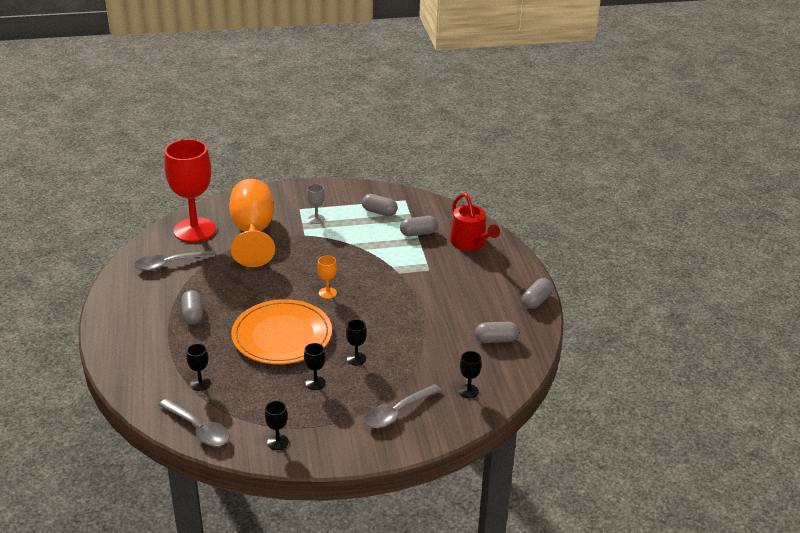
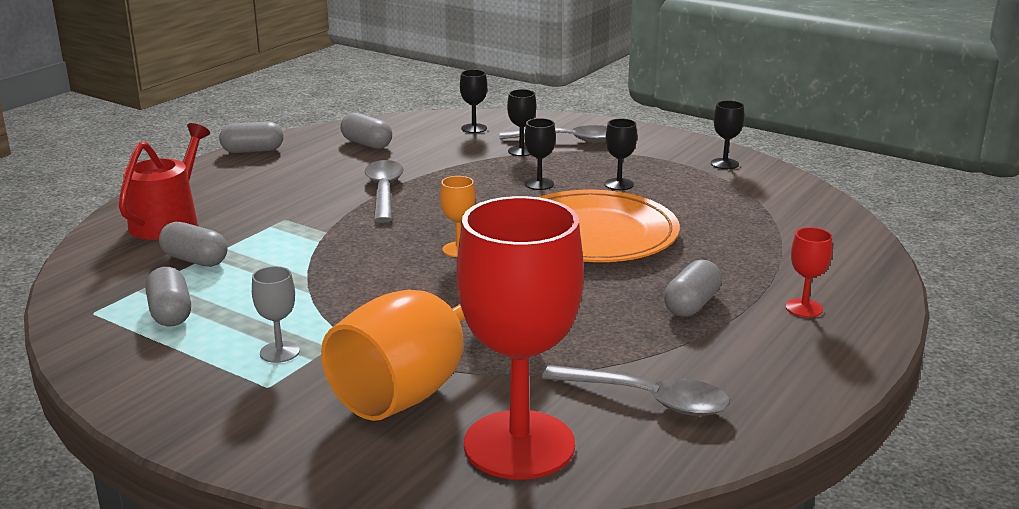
camera: 135 degrees left, 10 degrees down
grey spoon [159,399,230,446] -> grey spoon moved to [365,160,404,223]
black goblet [186,344,211,391] -> black goblet moved to [507,89,536,156]
none -> red goblet [785,227,832,317]

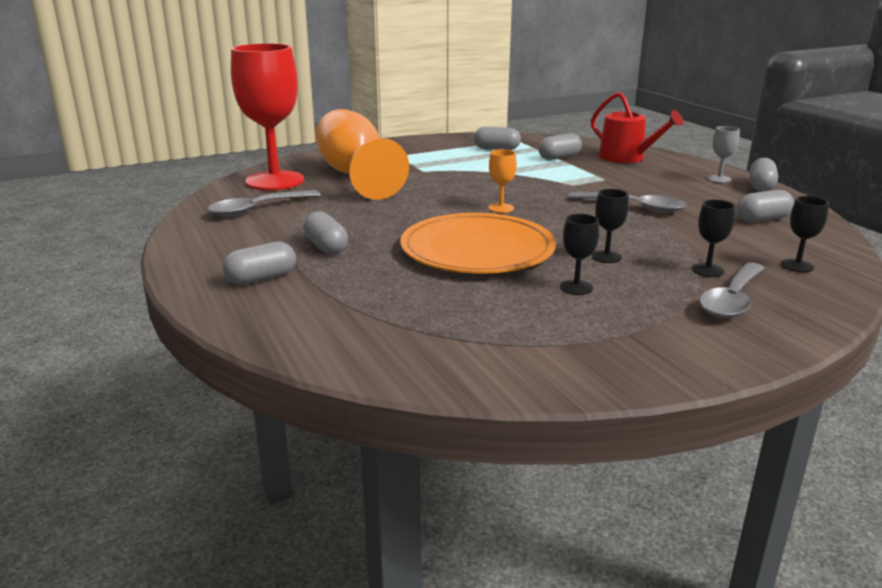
camera: 120 degrees right, 0 degrees up
grey goblet [252,266,300,363] -> grey goblet moved to [707,126,740,183]
black goblet [711,101,744,169] -> none
red goblet [785,227,832,317] -> grey capsule [223,241,296,285]

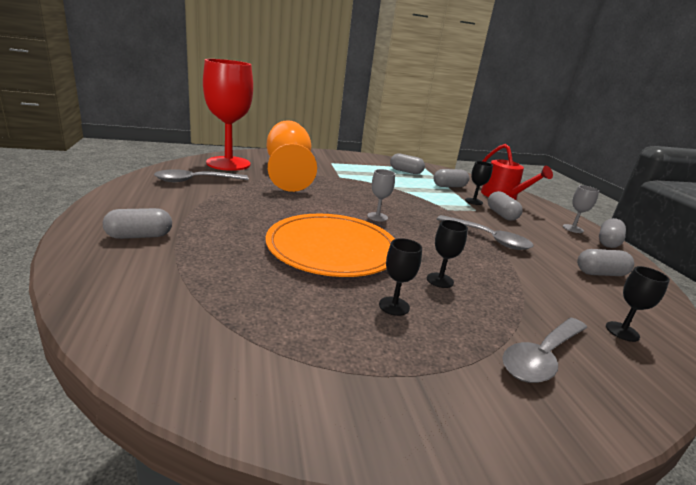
camera: 10 degrees right, 0 degrees up
grey capsule [304,211,348,255] -> grey capsule moved to [488,191,523,221]
orange goblet [488,149,517,213] -> grey goblet [367,169,395,221]
black goblet [691,200,735,277] -> black goblet moved to [465,161,493,205]

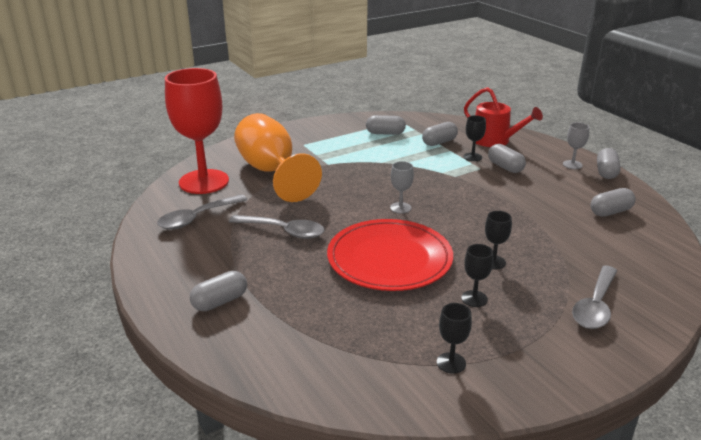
camera: 15 degrees left, 5 degrees up
orange plate [266,214,395,277] -> red plate [327,219,453,291]
grey spoon [437,215,534,250] -> grey spoon moved to [229,215,325,239]
black goblet [606,266,670,342] -> black goblet moved to [437,303,472,374]

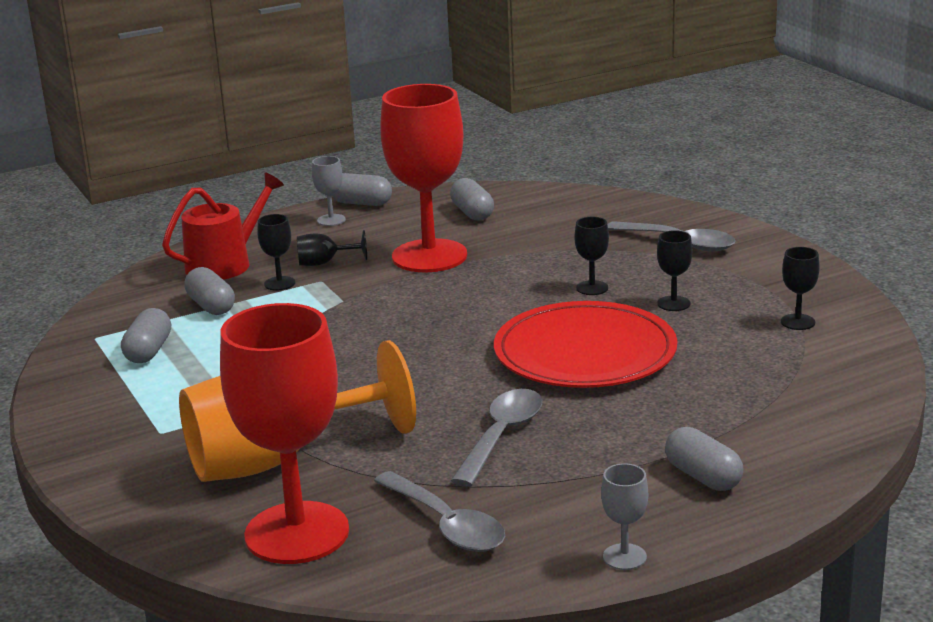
camera: 85 degrees left, 5 degrees down
grey goblet [390,161,414,214] -> grey goblet moved to [601,463,648,570]
grey capsule [488,144,526,173] -> black goblet [297,230,367,266]
none -> red goblet [380,84,467,272]

